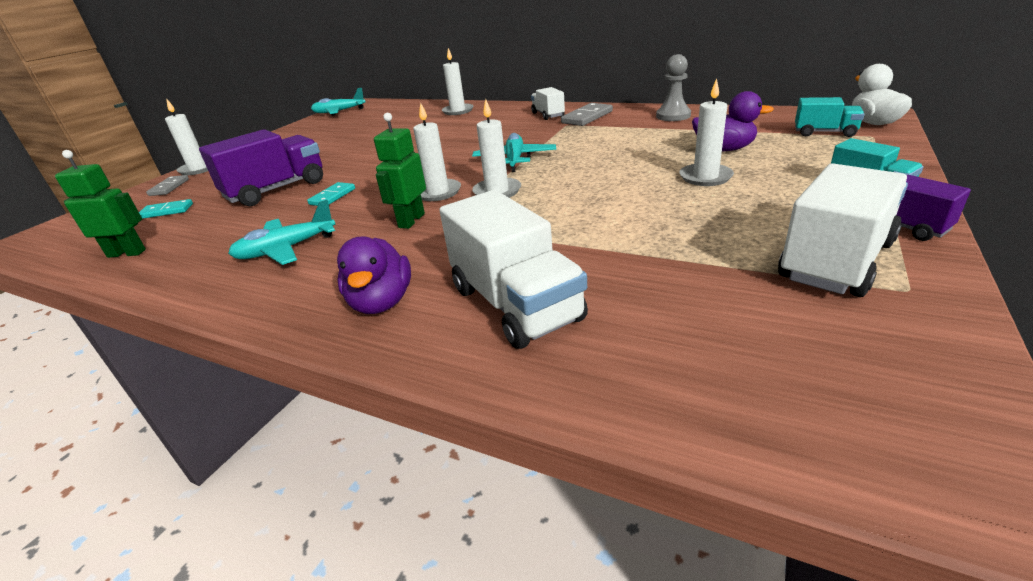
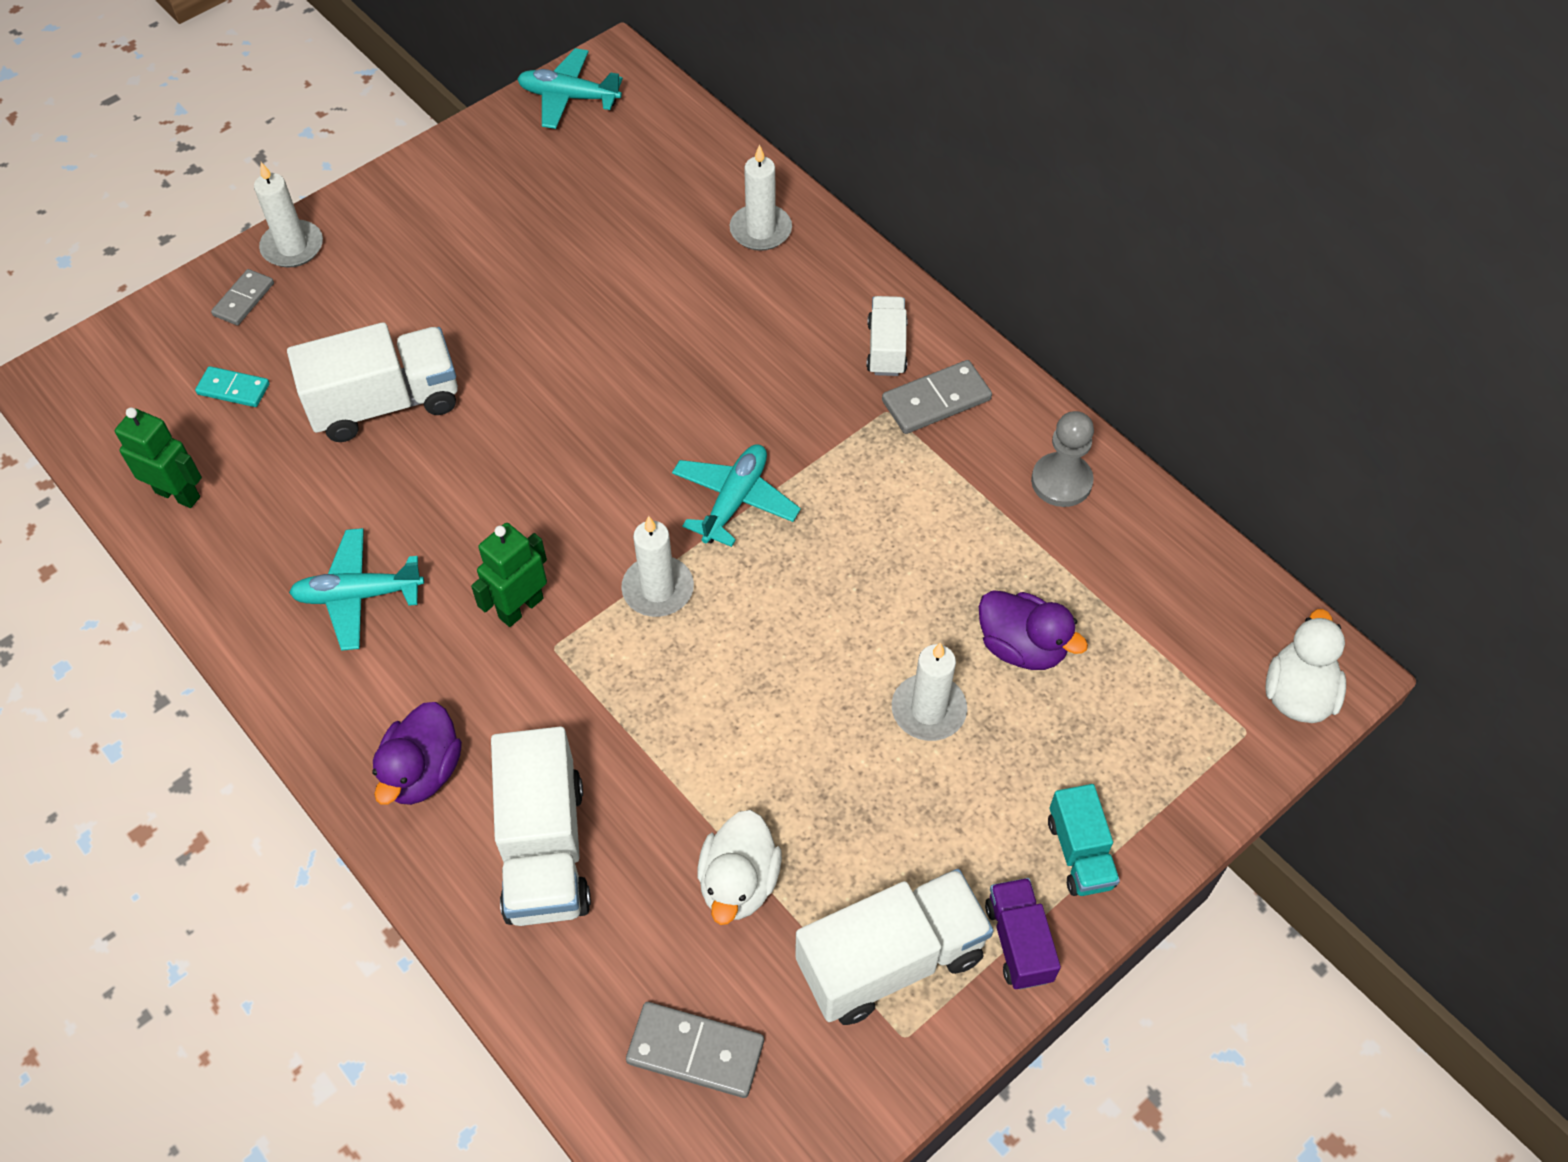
camera: 20 degrees right, 25 degrees up
purple truck [199,129,323,206] -> white truck [287,322,458,442]
turquoise domino [307,182,355,206] -> none
white candle [413,102,461,201] -> none
turquoise truck [795,97,865,137] -> none
none -> grey domino [626,1002,764,1098]
none -> white duck [697,810,782,925]

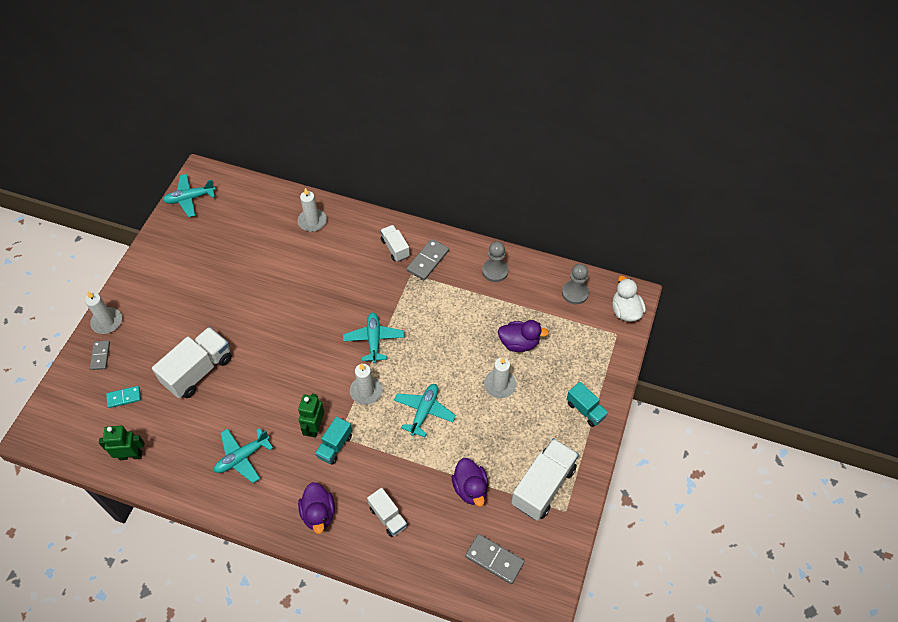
camera: 30 degrees left, 0 degrees up
white truck [491,727,591,926] -> white truck [367,488,408,537], size x0.56
grey domino [626,1002,764,1098] -> grey domino turned 45 degrees clockwise [465,534,524,584]
white duck [697,810,782,925] -> purple duck [452,458,489,506]
purple truck [985,878,1061,990] -> none
none -> turquoise truck [315,416,352,465]
none -> turquoise plane [394,384,456,437]
none -> grey pawn [562,264,589,304]

